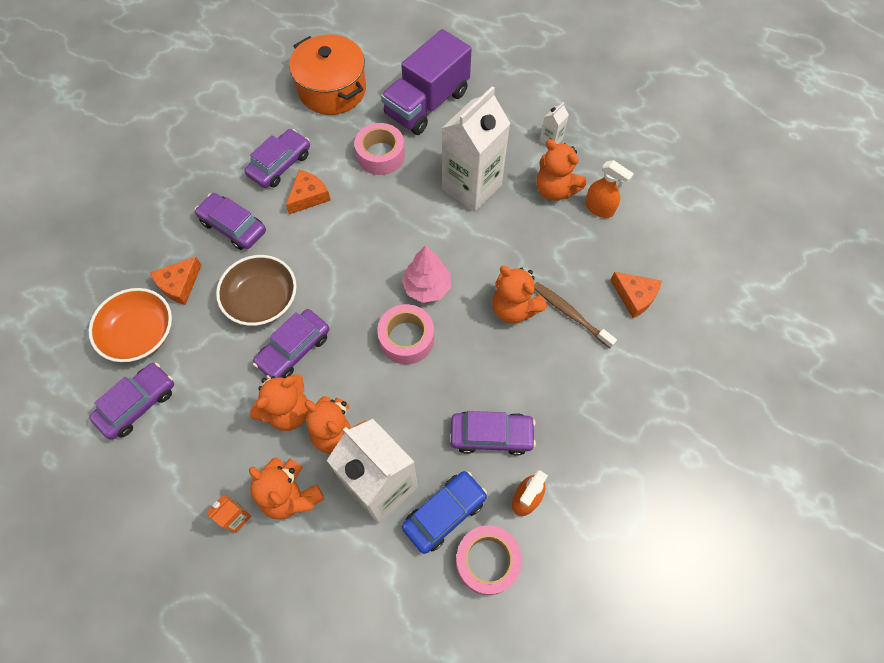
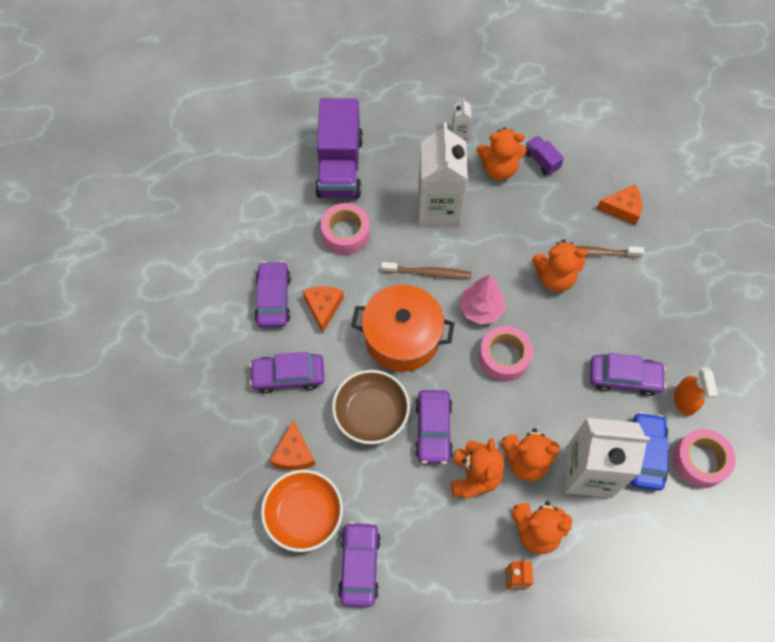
camera: 40 degrees left, 0 degrees up
orange pot [289,35,366,115] -> orange pot moved to [351,285,455,372]
purple car [451,411,536,456] -> purple car turned 45 degrees clockwise [590,353,666,396]
orange spray bottle [585,160,634,218] -> purple truck [525,136,564,175]
none -> brown toothbrush [381,262,471,279]

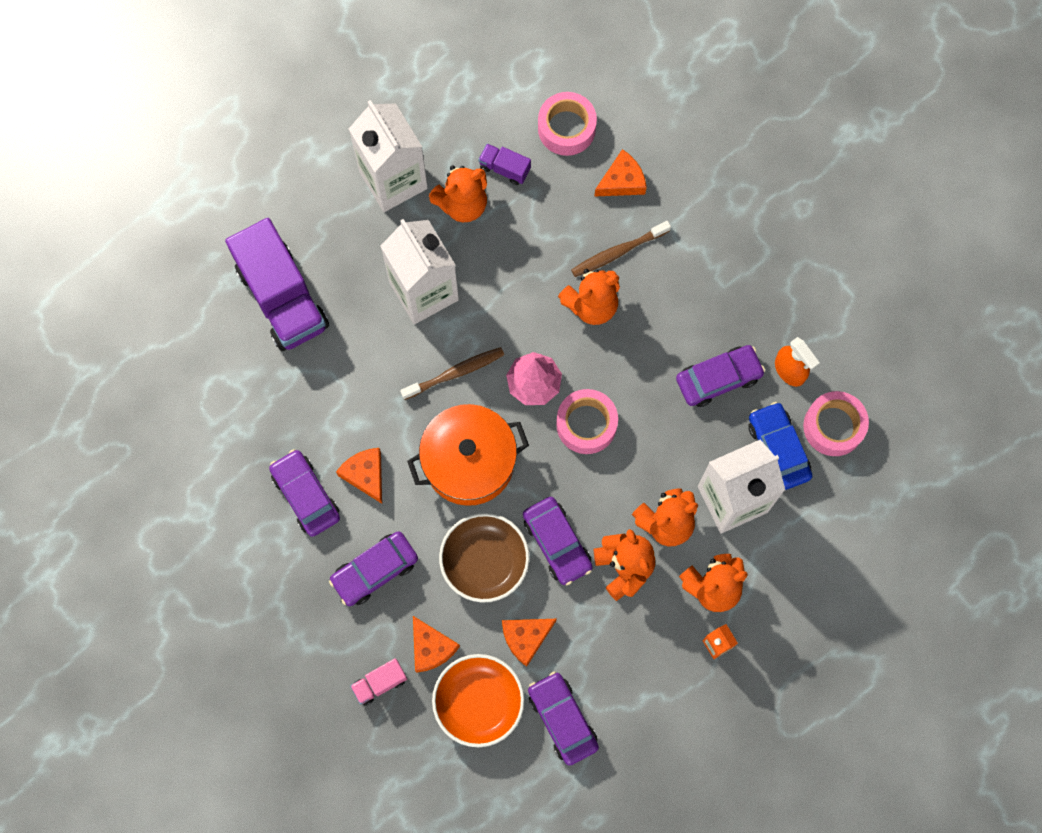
camera: 30 degrees left, 10 degrees up
pink tape [321,203,370,255] -> pink tape moved to [538,92,597,156]
white carton [452,98,471,139] -> white carton [349,100,428,212], size x2.48
none -> pink truck [350,658,407,706]
none -> orange cheese [502,619,557,667]

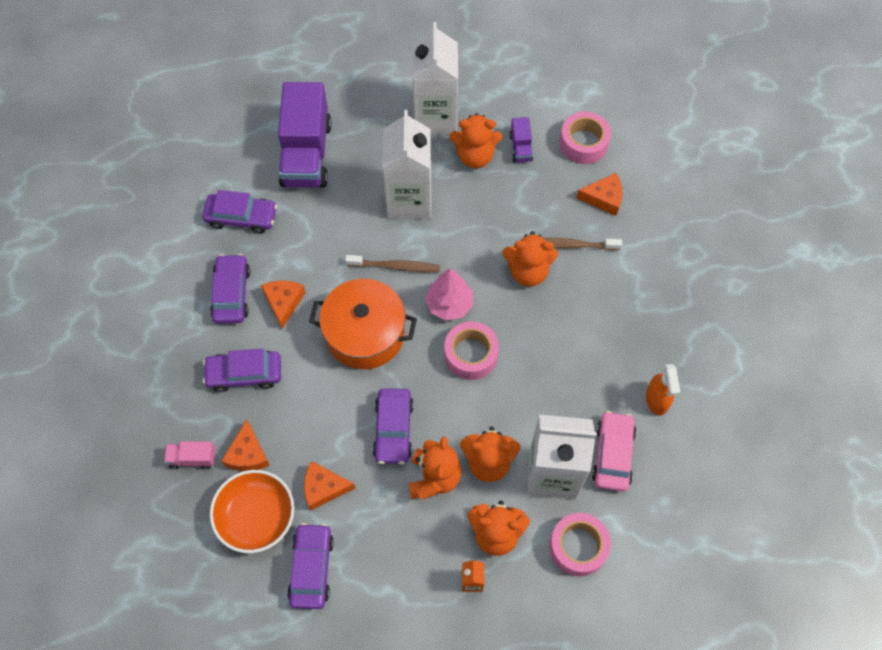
camera: 30 degrees right, 10 degrees down
brown bowl [439,513,530,602] -> none
purple truck [478,144,531,185] -> purple truck turned 150 degrees counterclockwise [510,117,533,163]
purple car [676,345,765,407] -> purple car moved to [203,190,277,234]
blue car [748,402,812,490] -> pink car [592,411,636,492]
pink tape [803,391,869,456] -> pink tape moved to [549,513,611,576]

